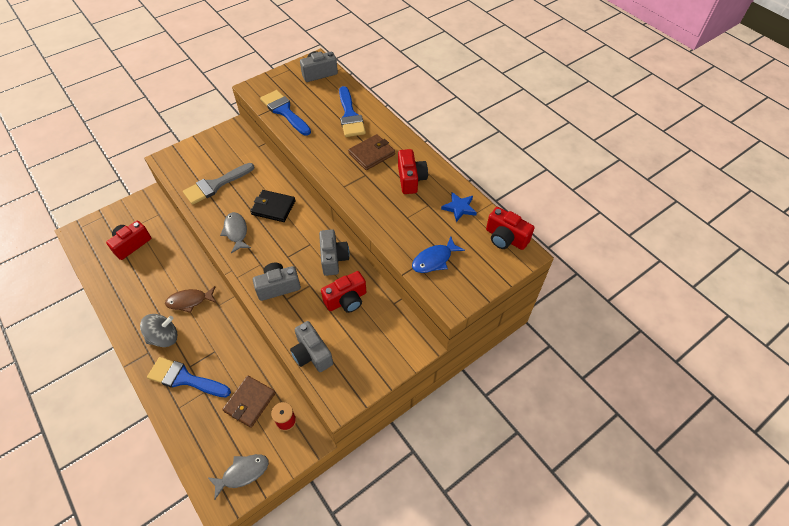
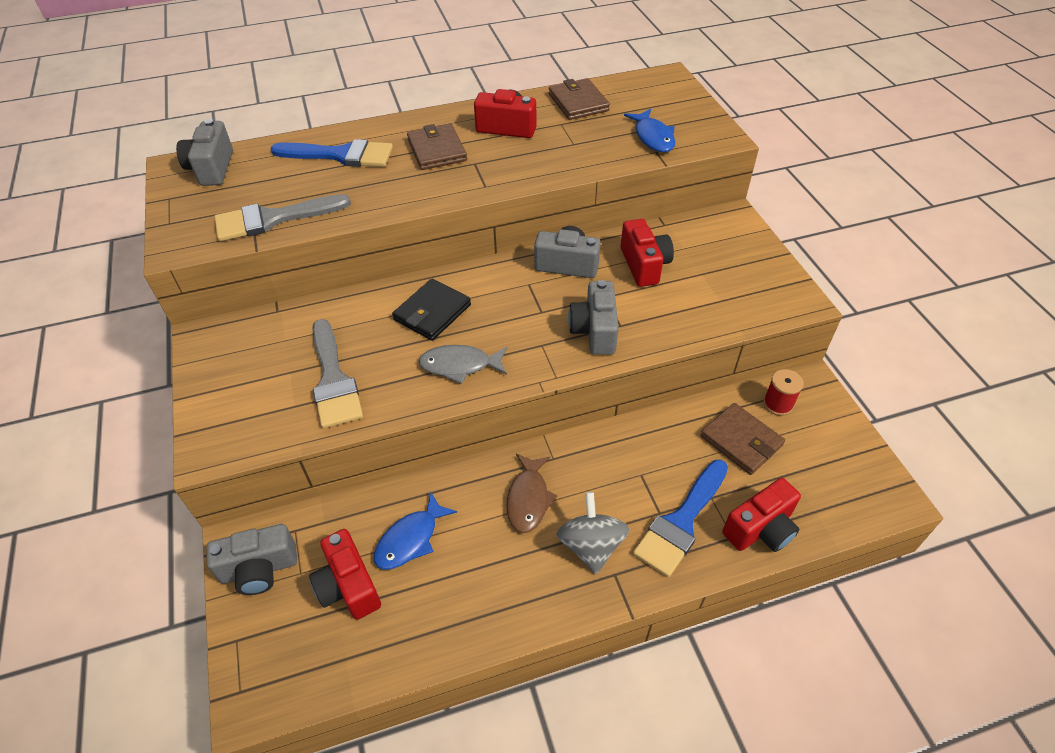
camera: 70 degrees left, 5 degrees down
grey fish [207,454,269,500] -> none
blue brush [260,90,311,136] -> grey brush [214,194,351,241]
grey camera [290,321,333,372] -> grey camera moved to [207,524,297,595]
blue star [441,192,477,222] -> brown wallet [549,78,610,120]
red camera [486,207,535,250] -> red camera moved to [722,478,801,552]
none -> blue fish [374,492,457,570]

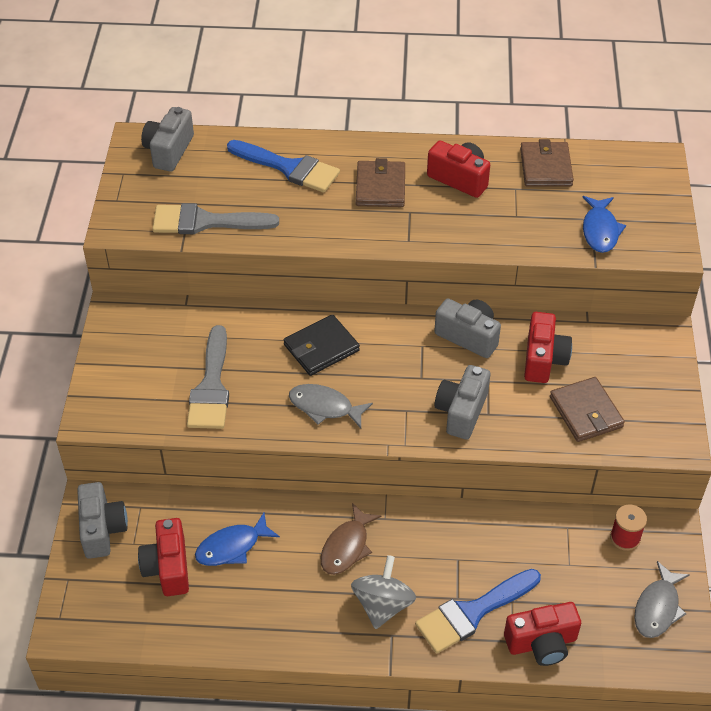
camera: 20 degrees right, 0 degrees up
grey camera [207,524,297,595] -> grey camera turned 105 degrees counterclockwise [77,482,128,559]
brown wallet [700,403,785,475] -> brown wallet moved to [550,377,625,442]
none -> grey fish [634,561,690,638]

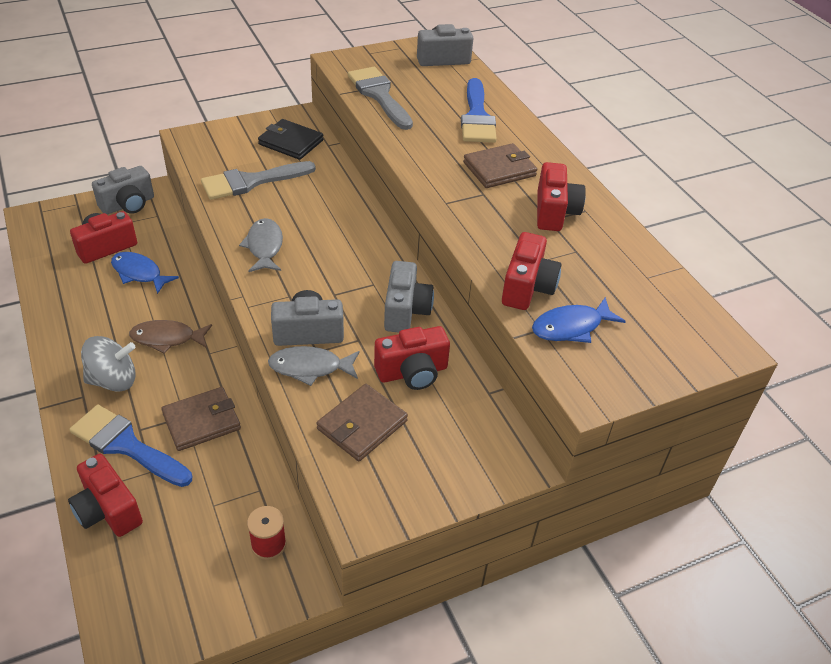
camera: 60 degrees right, 5 degrees down
black wallet [284,314,360,376] -> black wallet moved to [258,119,323,160]
brown wallet [520,139,574,186] -> brown wallet moved to [161,387,241,451]
grey fish [634,561,690,638] -> grey fish moved to [268,346,360,386]
none -> red camera [502,232,562,310]

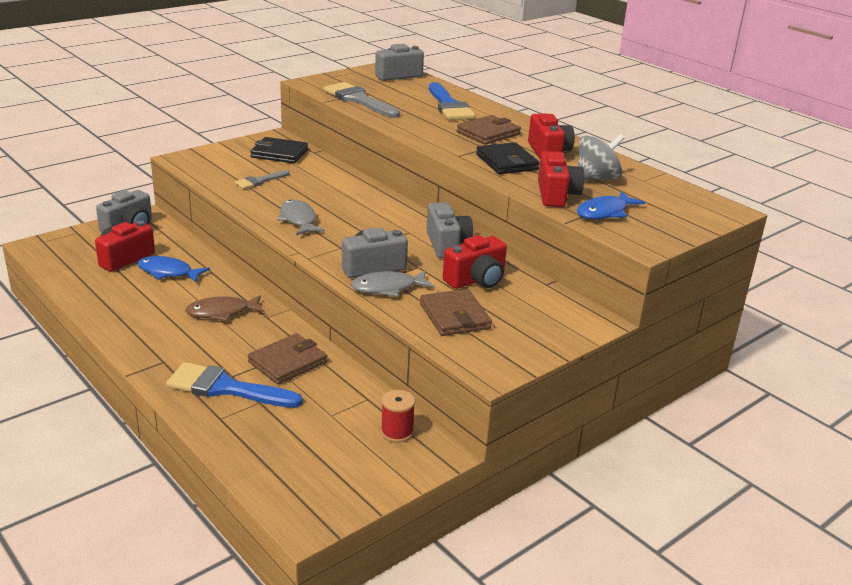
camera: 15 degrees left, 15 degrees down
red camera [68,454,143,537] -> none
grey spinning top [81,336,136,392] -> grey spinning top moved to [578,134,625,180]
grey brush [201,161,316,200] -> grey brush [235,170,290,189], size x0.55
brown wallet [317,384,408,461] -> brown wallet turned 45 degrees counterclockwise [420,289,492,336]
none -> black wallet [476,142,540,174]

